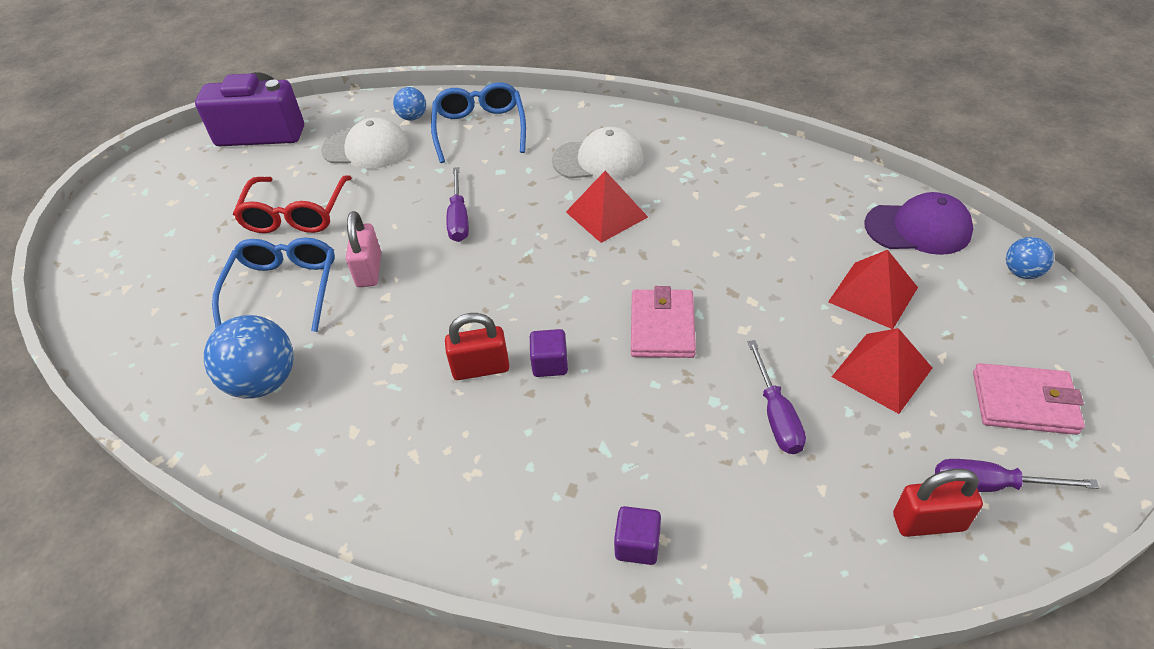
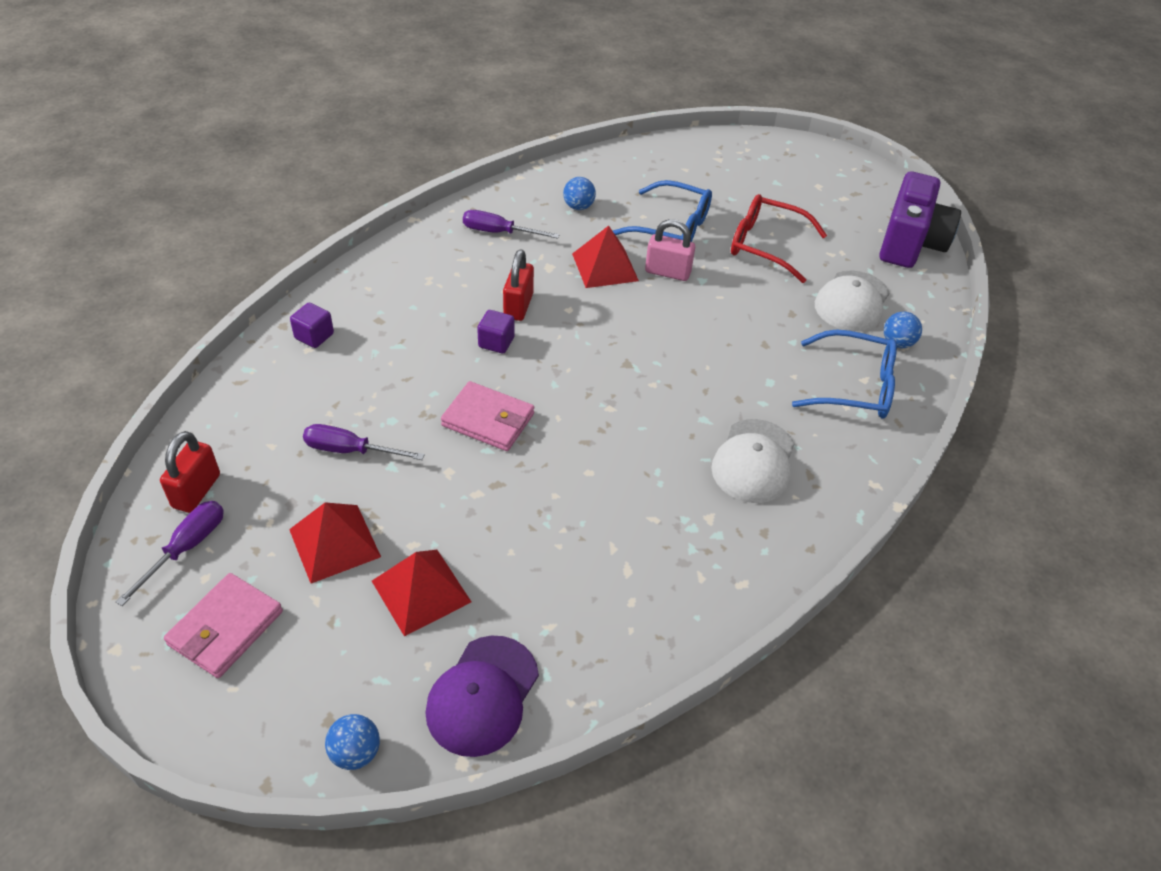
camera: 105 degrees right, 0 degrees up
blue ball [204,315,293,399] -> blue ball [563,177,596,210], size x0.54
purple screwdriver [447,167,469,242] -> purple screwdriver moved to [463,210,559,239]
red pyramid [566,171,648,243] -> red pyramid moved to [572,226,639,288]

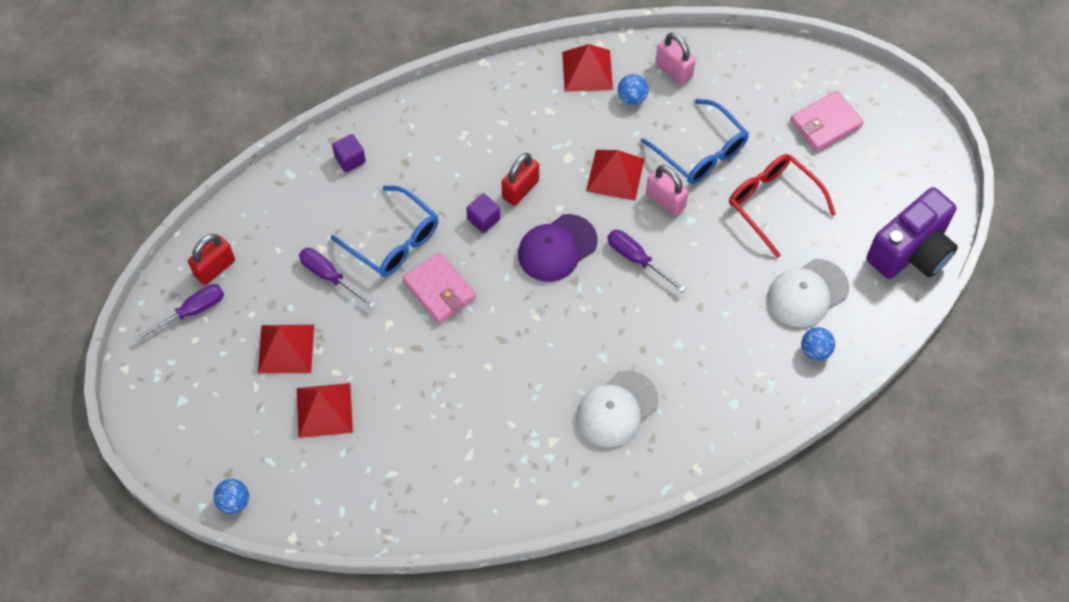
camera: 30 degrees right, 15 degrees up
pink wallet [164,573,283,678] -> pink wallet moved to [790,91,864,152]
purple cap [425,636,539,757] -> purple cap moved to [518,214,597,282]
purple screwdriver [463,210,559,239] -> purple screwdriver moved to [607,230,686,292]
blue glasses [792,329,897,419] -> blue glasses moved to [330,186,439,277]
none -> red pyramid [562,44,613,92]
none -> pink padlock [656,33,696,85]

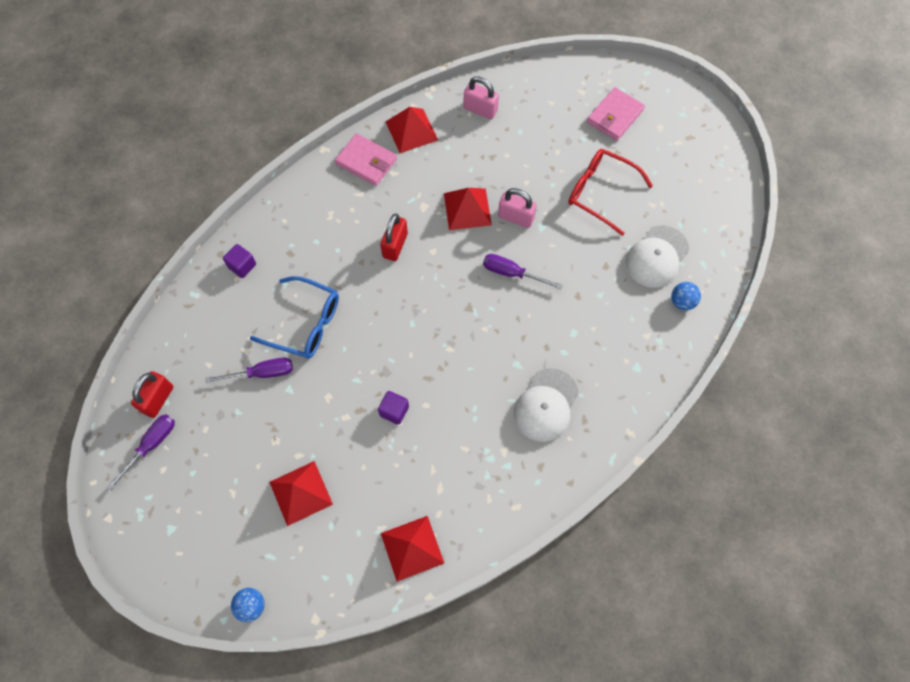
camera: 20 degrees left, 5 degrees up
red pyramid [258,325,314,373] -> red pyramid moved to [381,516,444,582]
purple screwdriver [299,248,376,309] -> purple screwdriver turned 150 degrees clockwise [205,358,293,383]
pink wallet [403,252,476,324] -> pink wallet moved to [335,133,397,186]
purple cube [466,194,500,233] -> purple cube moved to [378,391,409,425]
purple cap [518,214,597,282] -> none
blue ball [618,74,648,105] -> none
blue glasses [641,99,749,184] -> none
purple camera [866,187,958,279] -> none

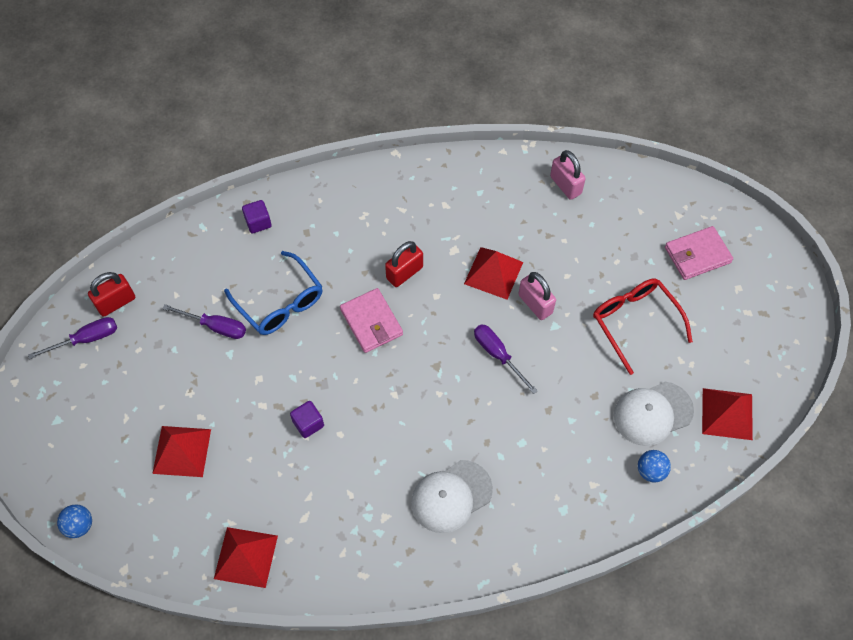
camera: 30 degrees right, 5 degrees down
pink wallet [335,133,397,186] -> pink wallet moved to [340,288,403,353]
red pyramid [386,107,438,153] -> red pyramid moved to [702,388,753,440]

